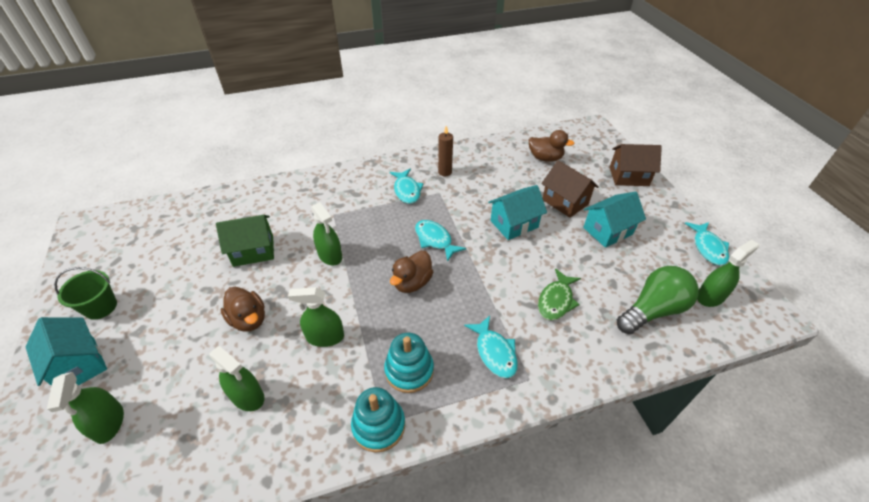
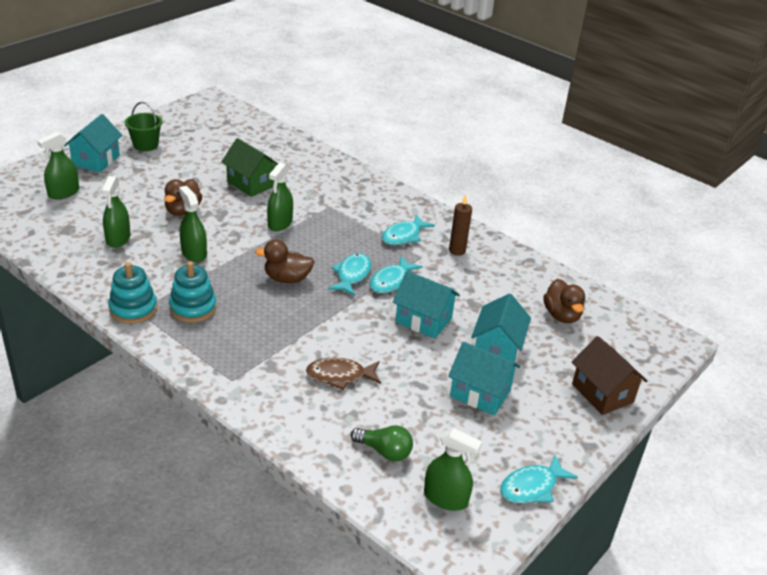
camera: 55 degrees right, 10 degrees down
turquoise fish [464,316,518,378] -> turquoise fish moved to [370,256,422,293]
green fish [538,268,581,320] -> brown fish [306,358,381,390]
brown house [541,160,599,218] -> turquoise house [471,293,531,362]
green light bulb [617,266,699,334] -> green light bulb [351,425,413,461], size x0.61

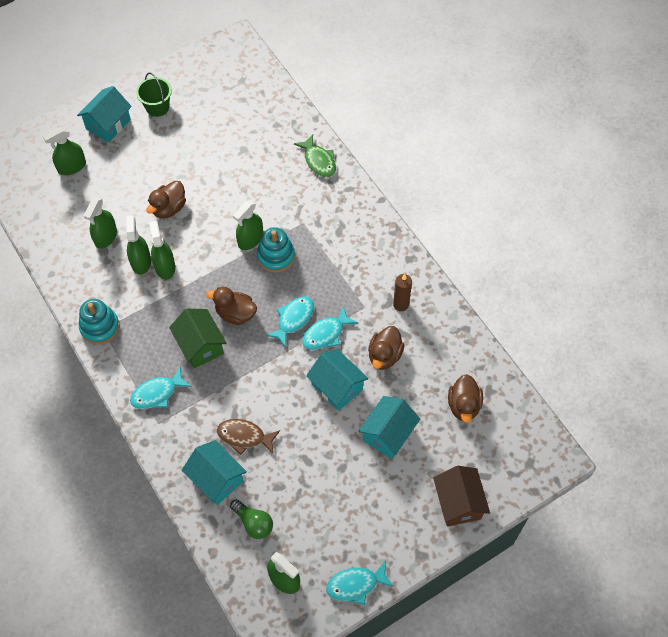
camera: 20 degrees right, 25 degrees up
turquoise stacking toy [169,261,217,323] -> turquoise stacking toy moved to [257,227,295,273]
green house [221,138,278,197] -> green house moved to [169,309,227,368]
turquoise fish [382,215,435,245] -> turquoise fish moved to [130,367,192,409]
turquoise house [448,342,520,415] -> turquoise house moved to [182,440,247,505]
none -> green spray bottle [126,215,151,275]
none -> green fish [294,135,336,178]
none -> brown duck [368,326,405,370]

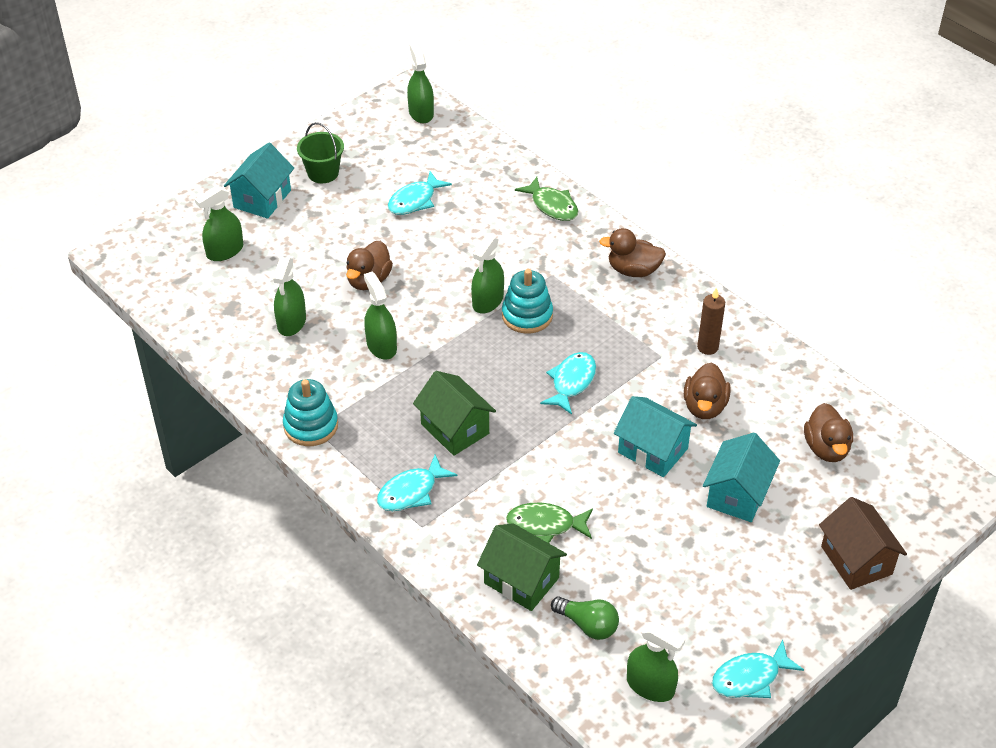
camera: 10 degrees left, 15 degrees down
green spray bottle [126,215,151,275] -> green spray bottle moved to [407,42,434,123]
turquoise house [182,440,247,505] -> green house [477,523,567,611]
brown duck [206,287,257,325] -> brown duck moved to [599,228,666,277]
brown fish [217,419,280,455] -> green fish [506,503,593,543]
turquoise fish [302,307,358,350] -> turquoise fish moved to [388,171,452,215]

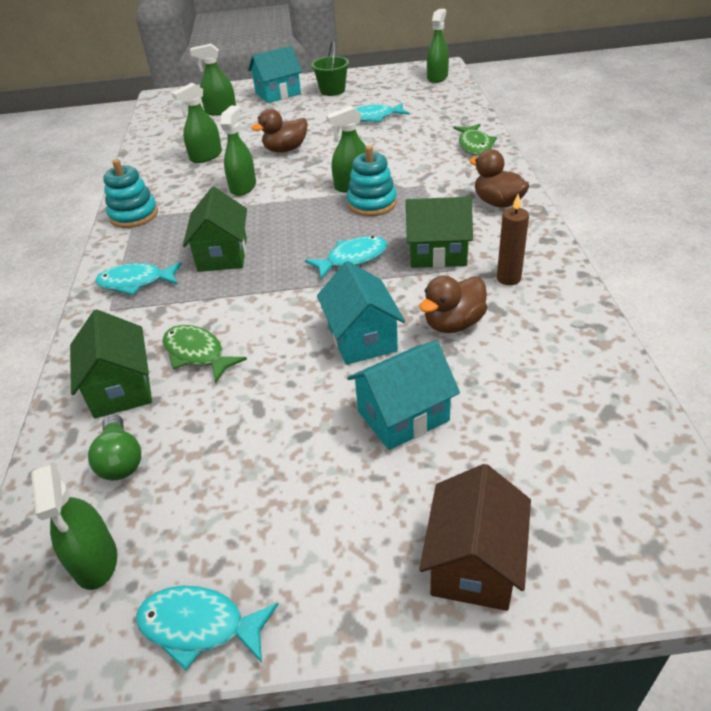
camera: 40 degrees right, 5 degrees down
brown duck [804,403,853,462] -> none
none -> green house [406,197,473,268]

